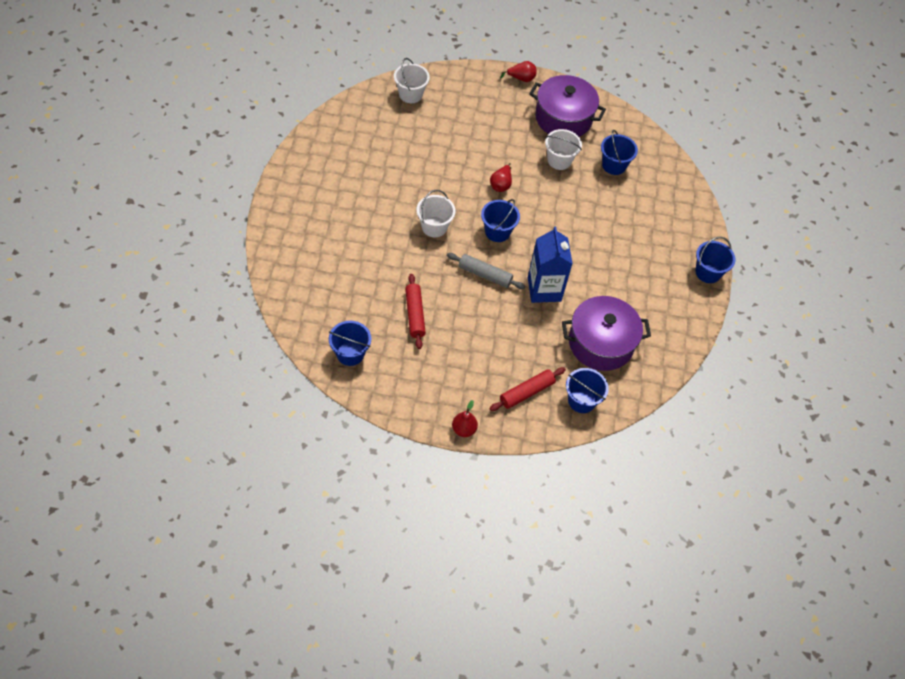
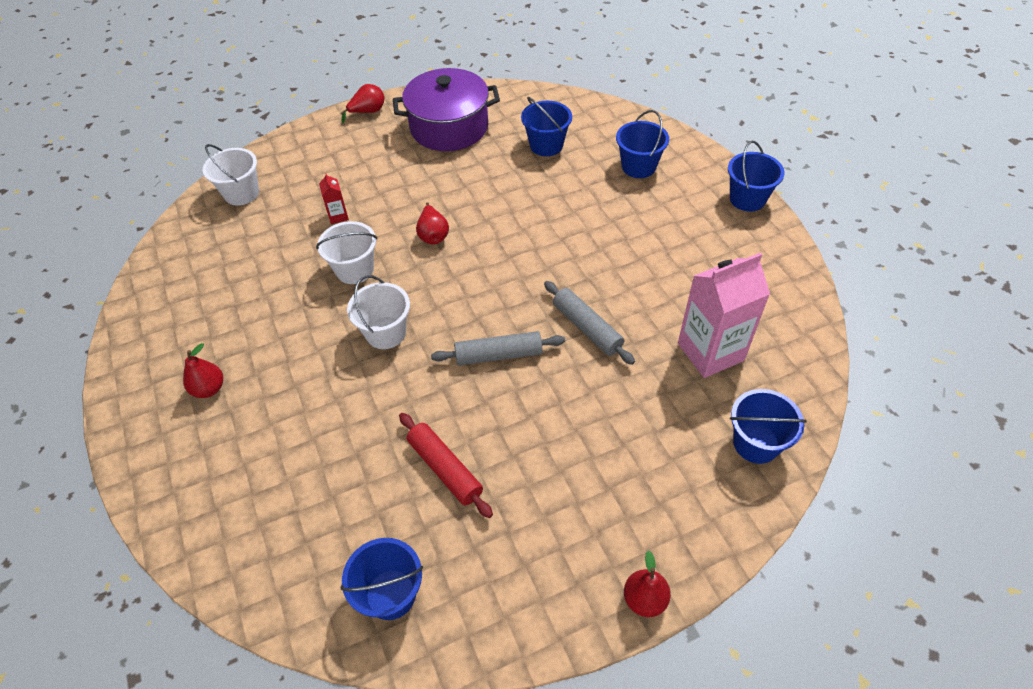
camera: 25 degrees left, 5 degrees down
blue bucket [481,199,520,242] -> blue bucket moved to [616,110,669,178]
red rolling pin [489,367,566,411] -> none
blue carton [528,226,573,303] -> grey rolling pin [544,281,635,365]
white bucket [545,129,582,170] -> white bucket moved to [316,221,377,284]
purple pot [562,296,651,371] -> pink carton [678,253,770,378]
none -> red pear [183,343,223,398]
none -> red carton [319,173,349,224]

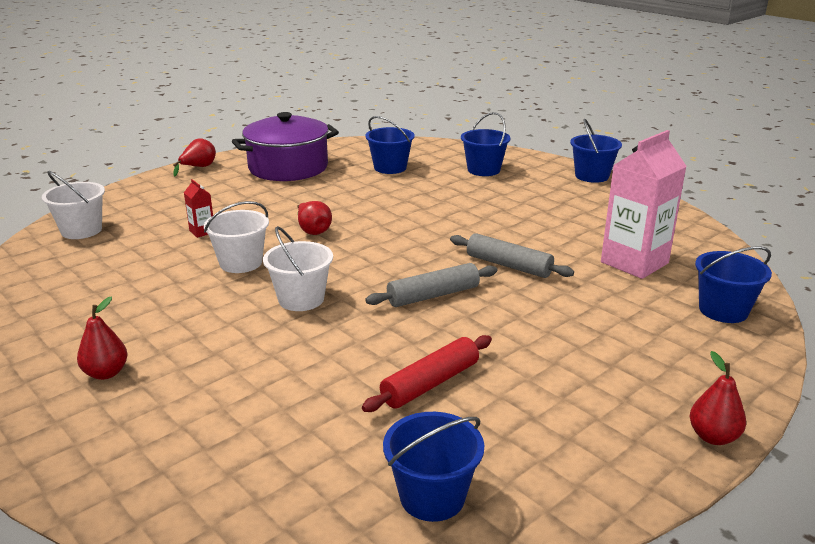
camera: 20 degrees left, 25 degrees down
red rolling pin [399,413,493,518] -> red rolling pin turned 75 degrees counterclockwise [362,335,492,412]

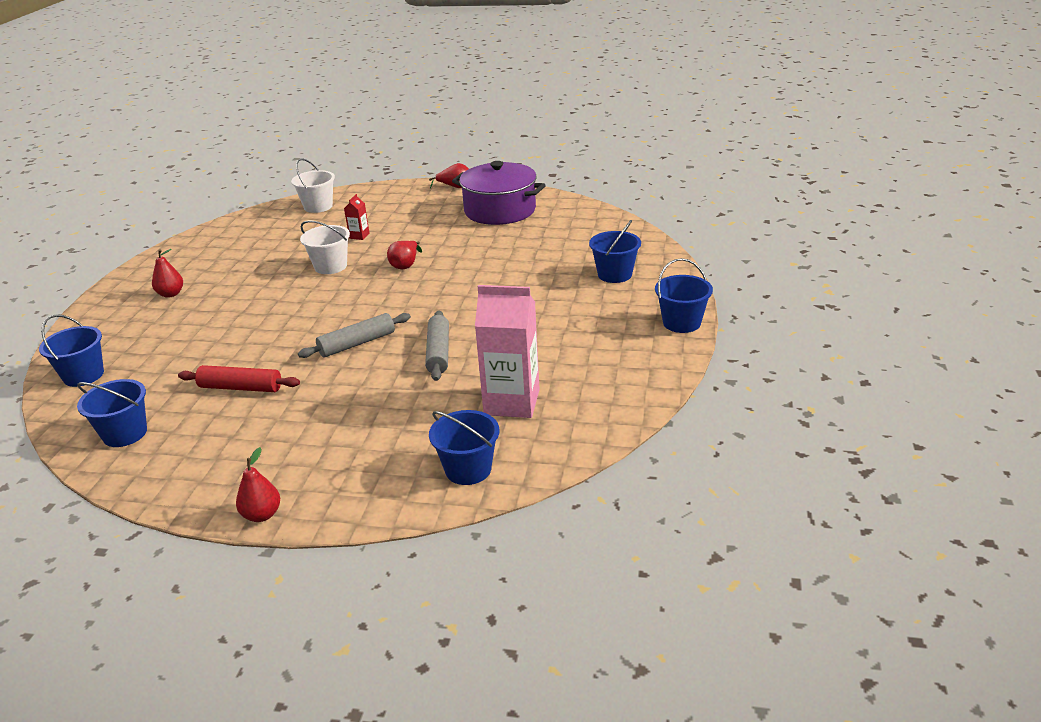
camera: 55 degrees right, 5 degrees up
white bucket [263,226,333,311] -> none
blue bucket [365,116,415,174] -> blue bucket moved to [39,314,104,387]
grey rolling pin [365,263,497,307] -> grey rolling pin turned 60 degrees counterclockwise [298,313,411,358]

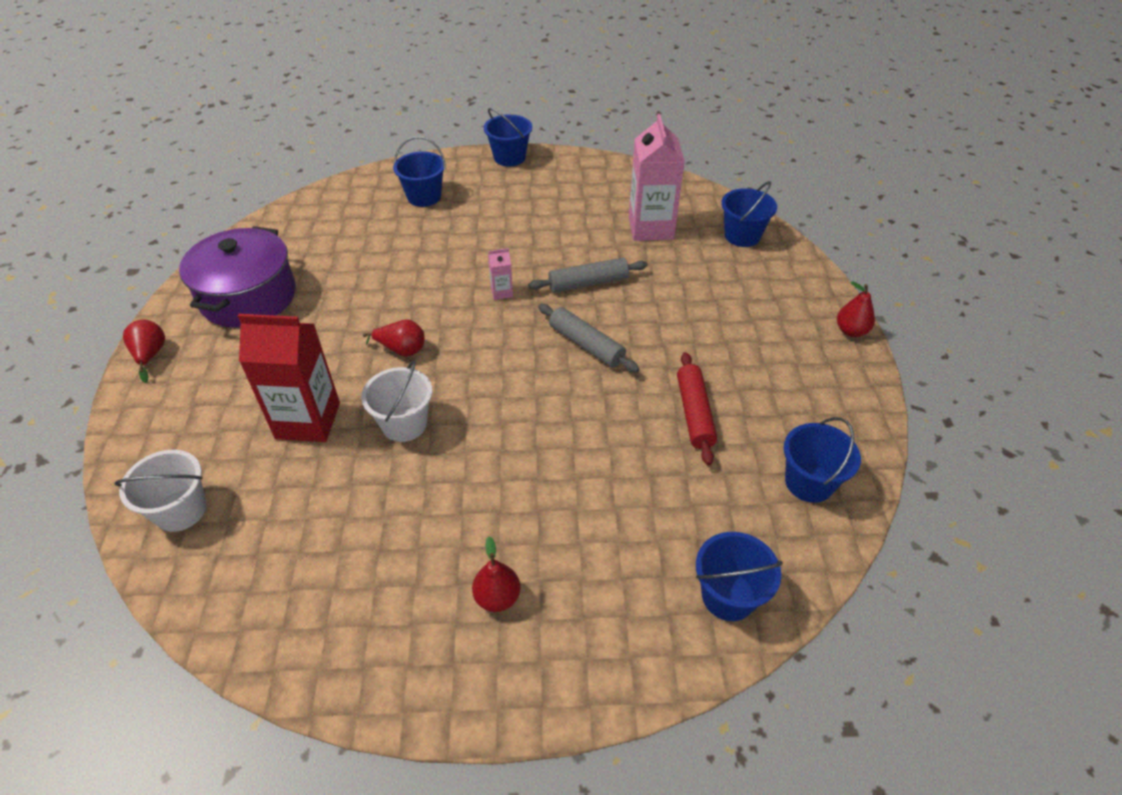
camera: 105 degrees left, 15 degrees up
red carton [344,194,369,240] -> red carton [238,314,340,442], size x2.29
none -> pink carton [488,248,513,300]

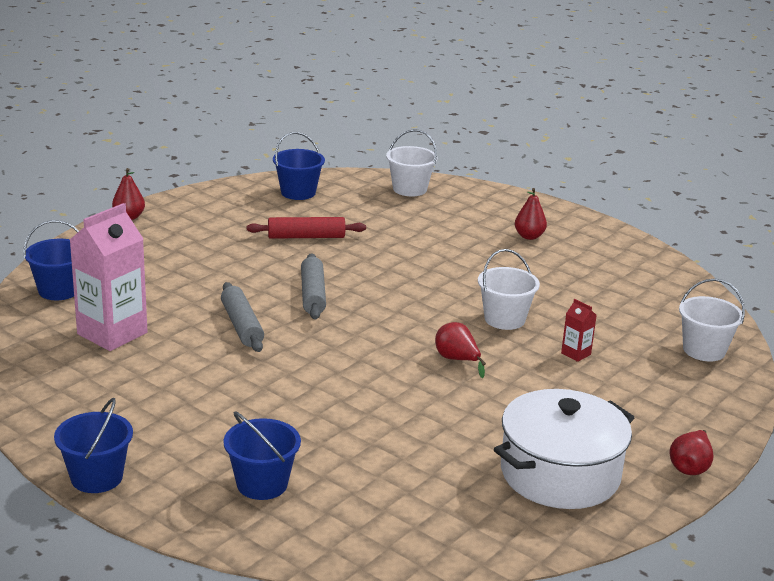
camera: 140 degrees left, 20 degrees down
purple pot [179,226,296,327] -> white pot [494,389,635,509]
red carton [238,314,340,442] -> red carton [561,299,597,362], size x0.44
pink carton [488,248,513,300] -> none
grey rolling pin [529,258,648,292] -> grey rolling pin turned 45 degrees clockwise [221,282,264,352]
red rolling pin [677,352,717,465] -> red rolling pin turned 45 degrees clockwise [247,217,366,239]
blue bucket [696,532,783,621] -> white bucket [386,129,438,197]

